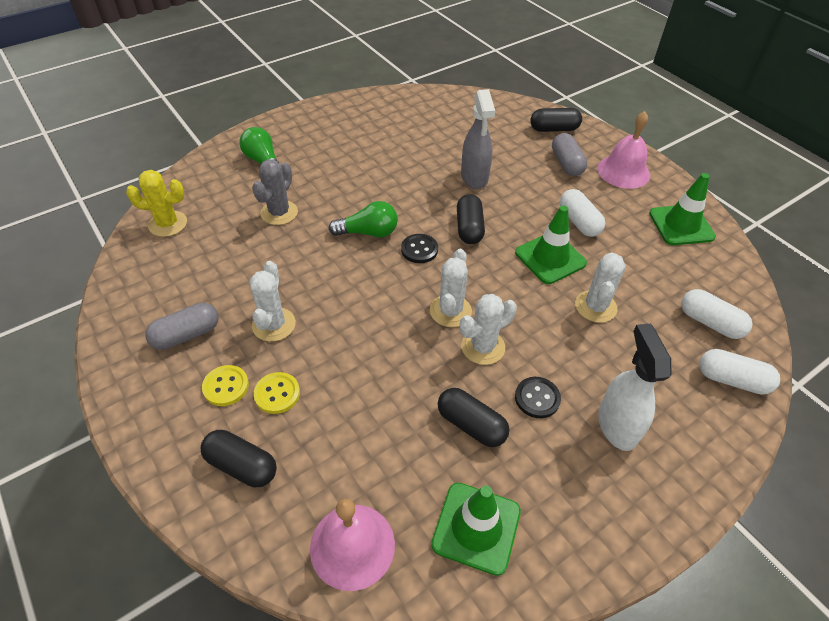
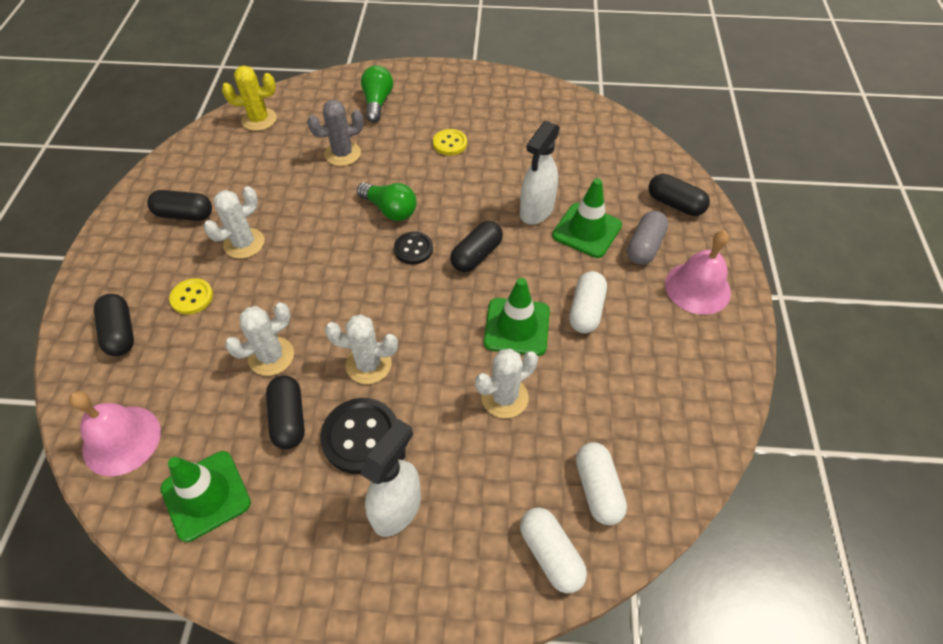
camera: 40 degrees right, 5 degrees up
yellow cactus [126,170,187,237] -> yellow cactus turned 45 degrees counterclockwise [222,66,277,131]
grey capsule [145,303,218,350] -> black capsule [147,190,212,221]
yellow button [202,365,249,406] -> yellow button moved to [433,129,467,155]
white cactus [430,249,472,327] -> white cactus moved to [225,303,294,376]
grey spray bottle [461,89,495,189] -> white spray bottle [520,121,560,224]
black button [515,377,561,418] -> black button [320,398,397,474], size x1.66
green traffic cone [649,173,716,245] -> green traffic cone moved to [552,178,622,258]

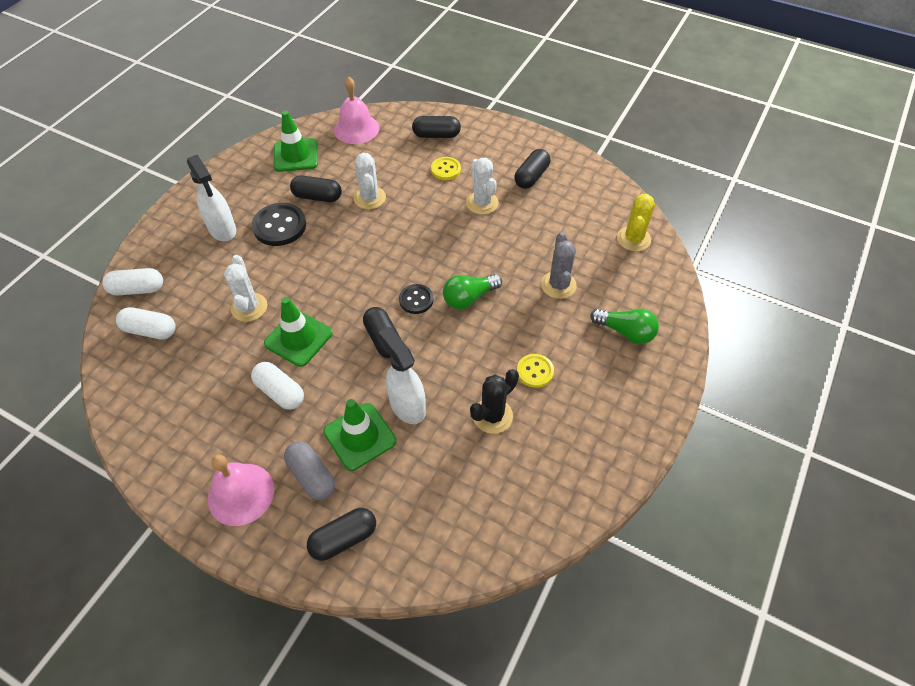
camera: 115 degrees right, 0 degrees up
white cactus [325,314,398,384] -> none
none -> black cactus [470,369,519,434]

